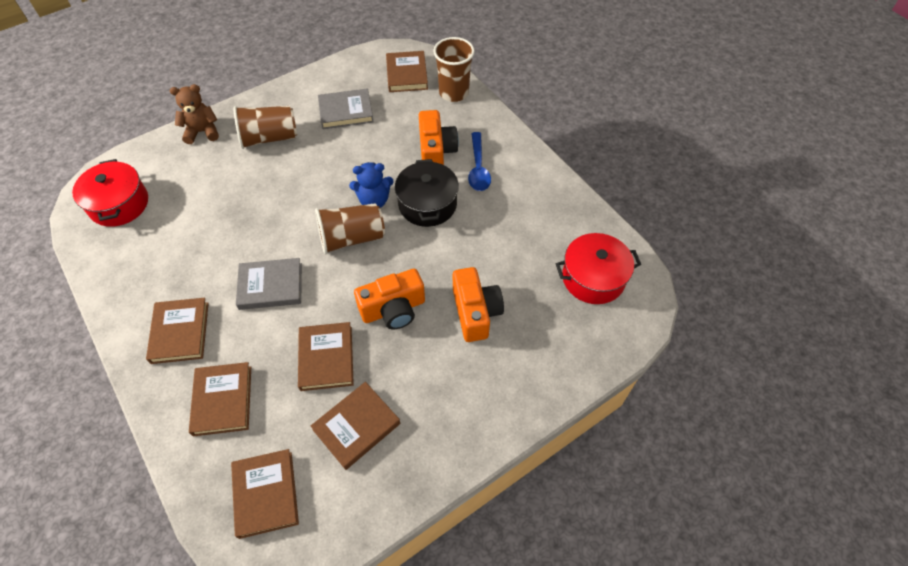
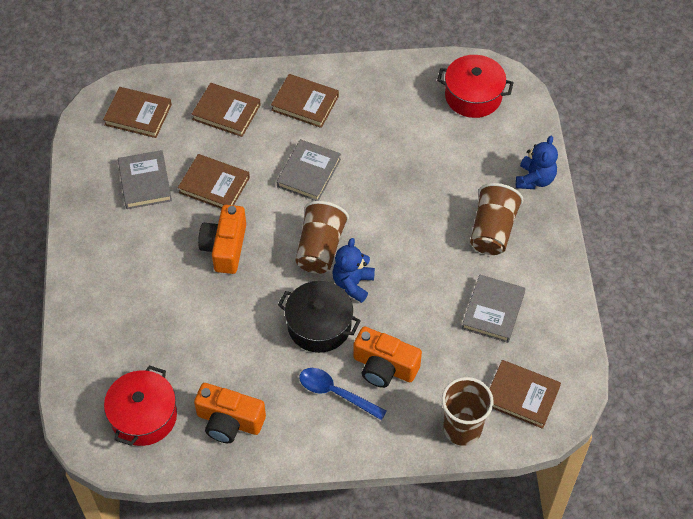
camera: 120 degrees right, 0 degrees up
brown teddy bear [170,84,219,144] -> blue teddy bear [516,136,558,189]
brown book [311,382,400,470] -> grey book [118,150,172,209]
orange camera [453,267,504,342] -> orange camera moved to [194,383,266,443]

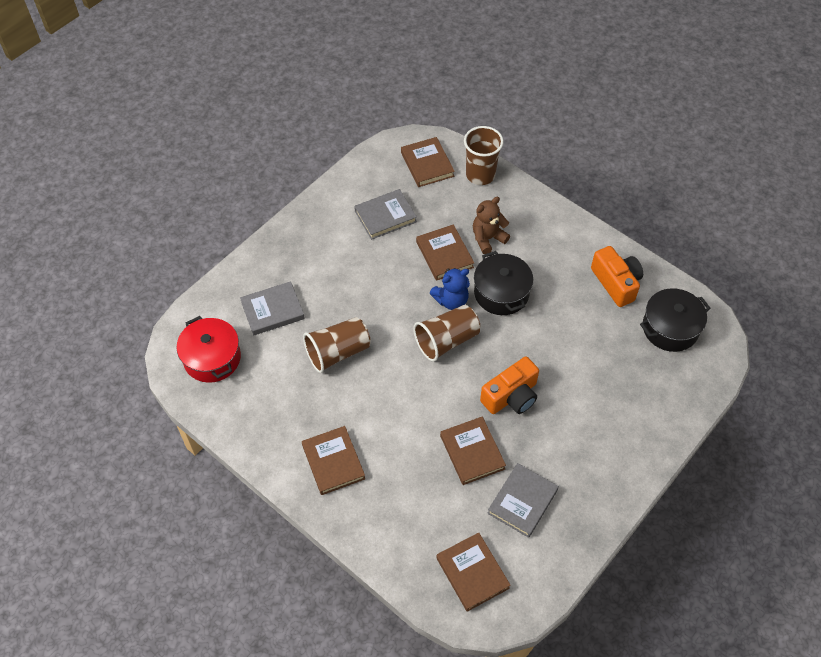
camera: 135 degrees left, 0 degrees up
red pot [104,365,177,446] -> black pot [640,288,711,352]
brown book [191,83,261,137] -> brown book moved to [416,224,474,281]
grey book [276,139,341,201] -> grey book moved to [240,281,305,335]
blue spoon [299,368,387,420] -> none
orange camera [353,326,422,388] -> brown teddy bear [473,197,510,254]
brown cup [470,183,523,255] -> brown cup moved to [303,317,371,373]
blue teddy bear [516,136,558,189] -> none

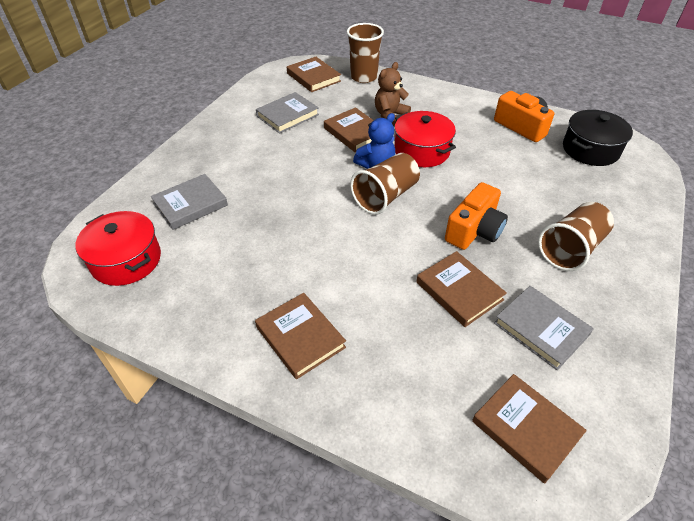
camera: 15 degrees left, 10 degrees down
brown cup [303,317,371,373] -> brown cup moved to [538,202,614,271]
black pot [474,251,533,315] -> red pot [394,111,456,167]
grey book [487,463,559,538] -> grey book turned 60 degrees counterclockwise [494,286,594,370]

